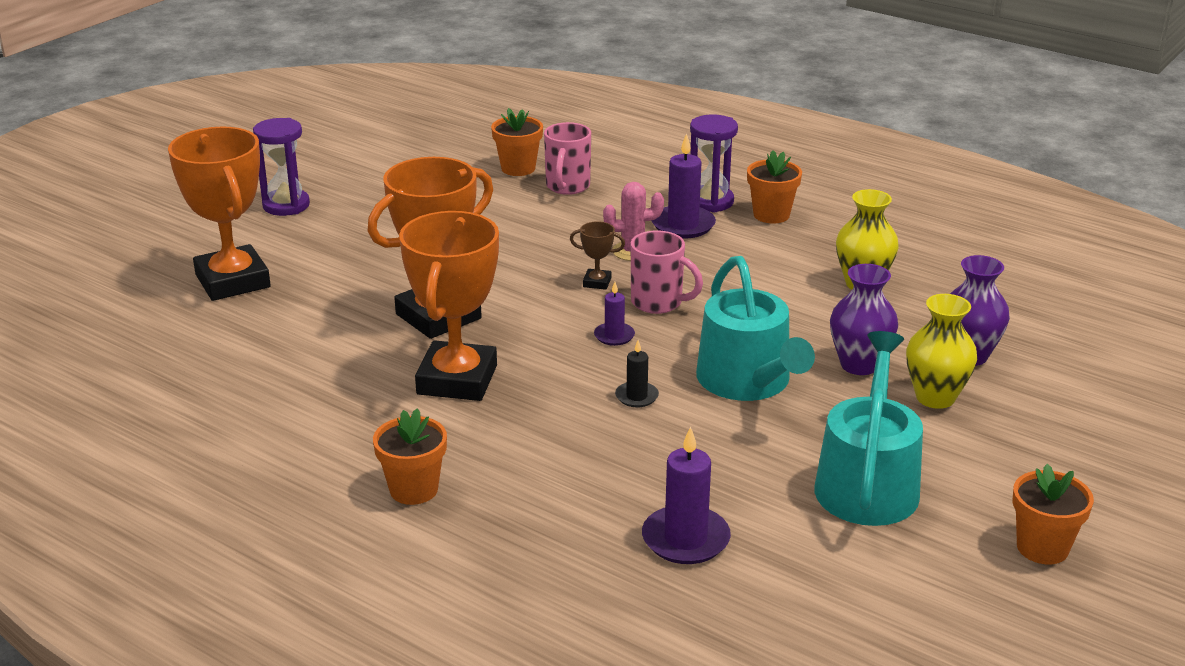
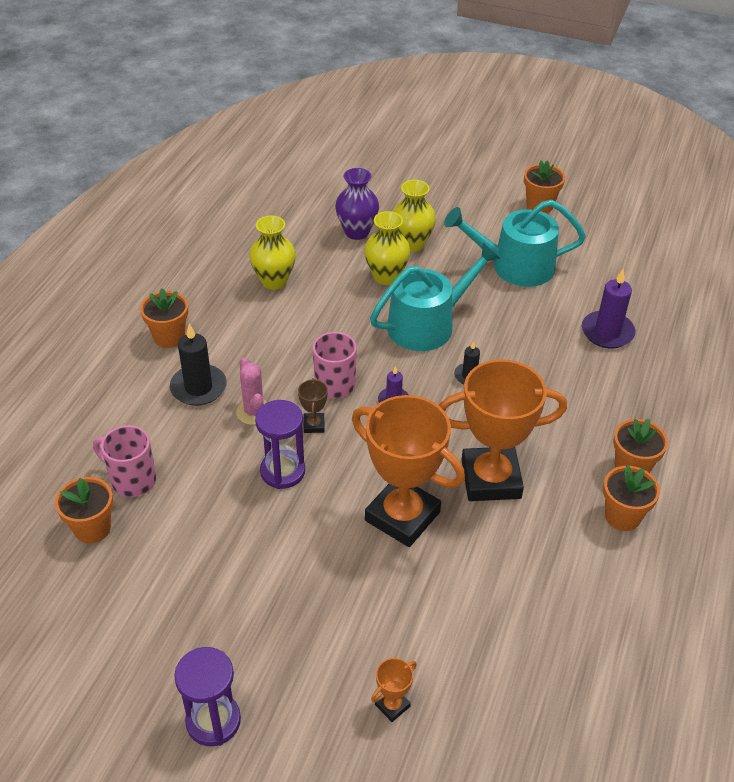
camera: 105 degrees left, 15 degrees up
orange trophy [168,127,271,301] -> orange trophy [371,658,417,722], size x0.40
pink mug [544,122,591,195] -> pink mug turned 150 degrees counterclockwise [93,425,156,497]
purple candle [652,133,716,238] -> black candle [170,324,227,406]
purple hourglass [690,115,738,213] -> purple hourglass moved to [255,400,305,489]
purple vase [830,264,898,375] -> yellow vase [364,211,410,285]
none -> orange flower pot [603,465,660,531]

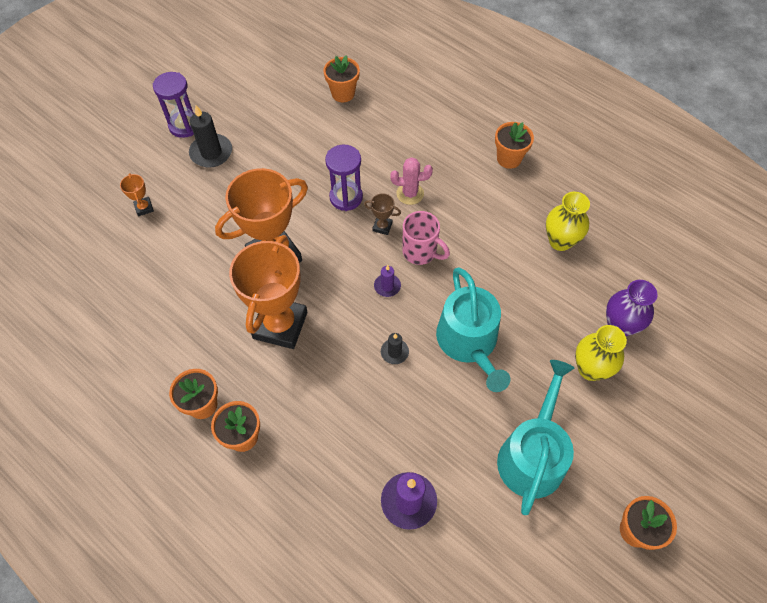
camera: 110 degrees right, 15 degrees up
pink mug [93,425,156,497] -> none
black candle [170,324,227,406] -> black candle moved to [189,105,232,168]
yellow vase [364,211,410,285] -> none

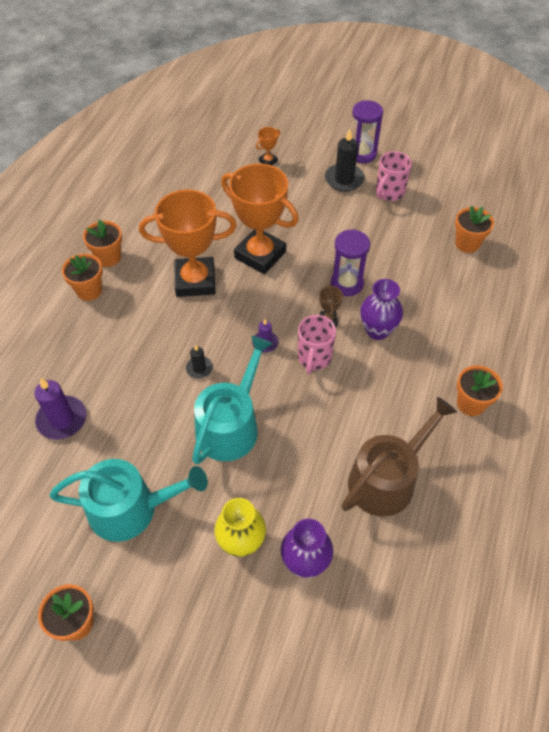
camera: 70 degrees right, 5 degrees down
pink cactus [390,157,433,205] -> purple vase [360,279,403,340]
turquoise watering can [436,267,511,392] -> turquoise watering can turned 150 degrees clockwise [192,336,272,464]
yellow vase [546,192,590,251] -> brown watering can [342,397,457,517]
none -> pink mug [376,151,412,201]

